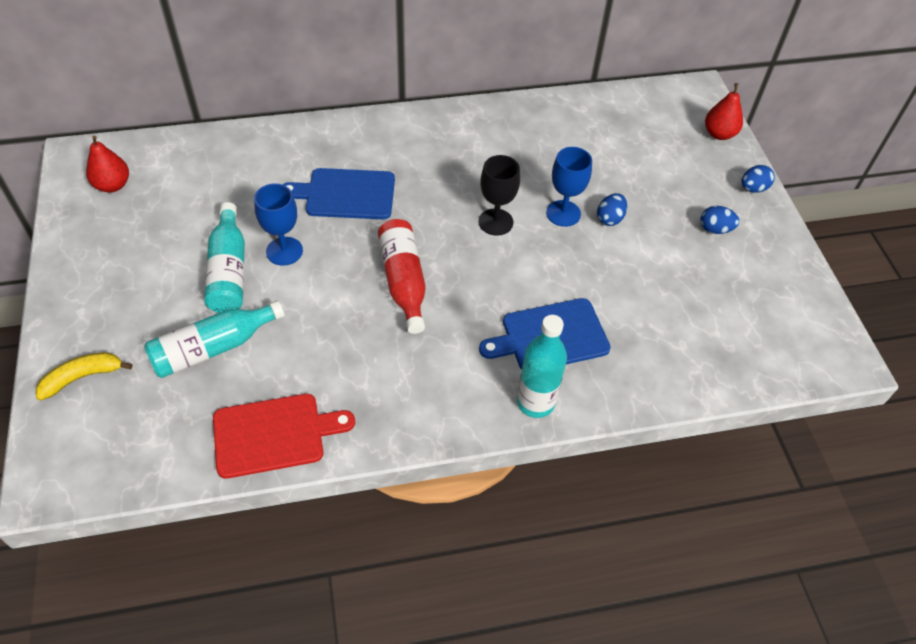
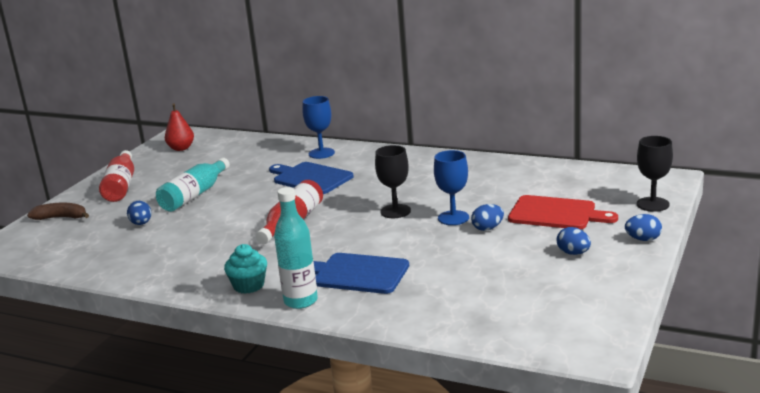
camera: 40 degrees right, 30 degrees down
yellow banana [36,352,133,400] -> brown banana [27,203,89,220]
turquoise bottle [144,300,285,378] -> blue egg [127,201,152,225]
red cutting board [213,394,355,479] -> red cutting board moved to [508,195,618,229]
blue goblet [254,183,303,266] -> blue goblet moved to [302,96,335,159]
red pear [705,83,743,140] -> black goblet [637,136,673,212]
none -> red bottle [99,150,134,202]
none -> turquoise cupcake [224,244,267,294]

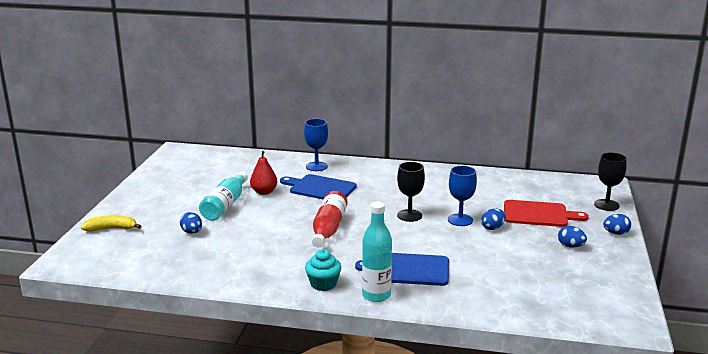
camera: 15 degrees left, 0 degrees up
brown banana [27,203,89,220] -> yellow banana [81,215,141,231]
red bottle [99,150,134,202] -> none
red pear [165,103,194,151] -> red pear moved to [250,151,277,195]

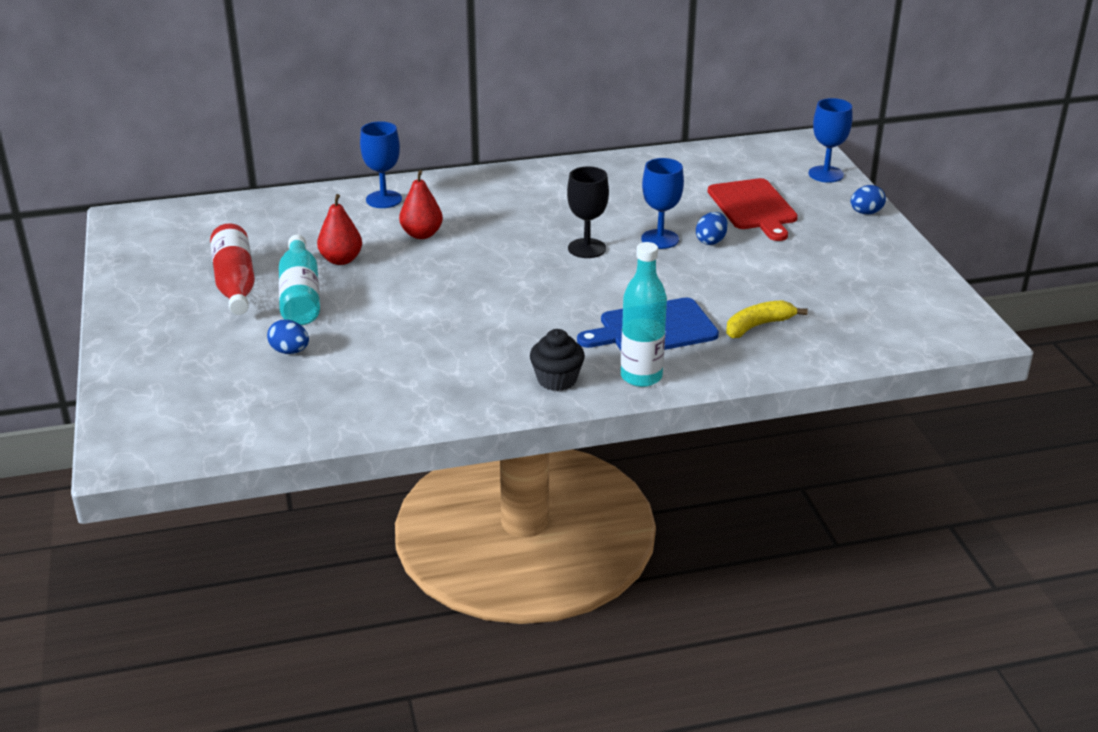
camera: 25 degrees left, 10 degrees up
yellow banana [81,215,141,231] -> yellow banana moved to [726,300,808,338]
blue cutting board [280,174,357,200] -> red pear [399,170,443,239]
turquoise cupcake [305,249,342,291] -> black cupcake [530,329,585,391]
red bottle [312,191,348,247] -> red bottle moved to [210,223,255,315]
red cutting board [504,200,589,227] -> red cutting board turned 90 degrees clockwise [708,178,798,241]
blue egg [558,226,587,247] -> none
black goblet [594,152,626,211] -> blue goblet [809,98,852,183]

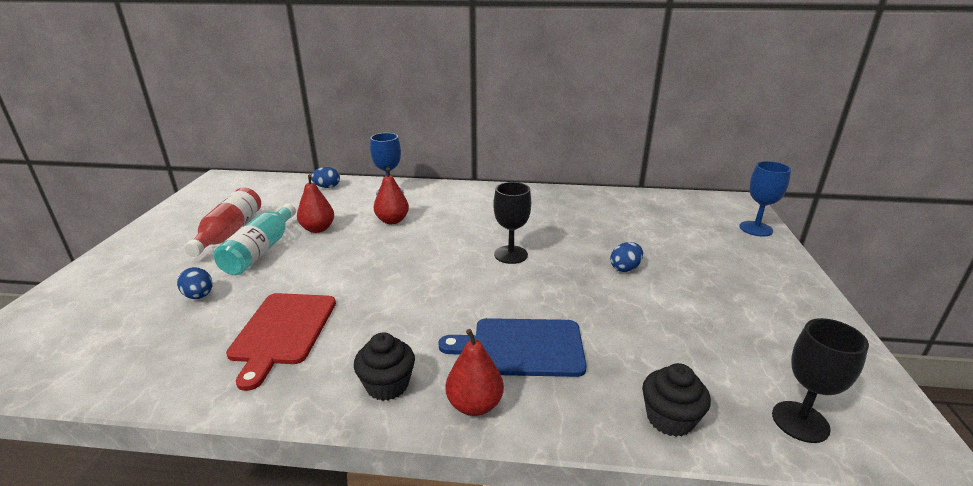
camera: 20 degrees right, 5 degrees down
turquoise bottle [621,242,667,387] -> red pear [446,329,504,416]
blue goblet [641,158,684,249] -> none
red cutting board [708,178,798,241] -> red cutting board moved to [226,293,336,391]
yellow banana [726,300,808,338] -> none
blue egg [851,185,886,214] -> blue egg moved to [311,167,340,188]
none -> black cupcake [642,363,711,437]
none -> black goblet [772,318,869,443]

